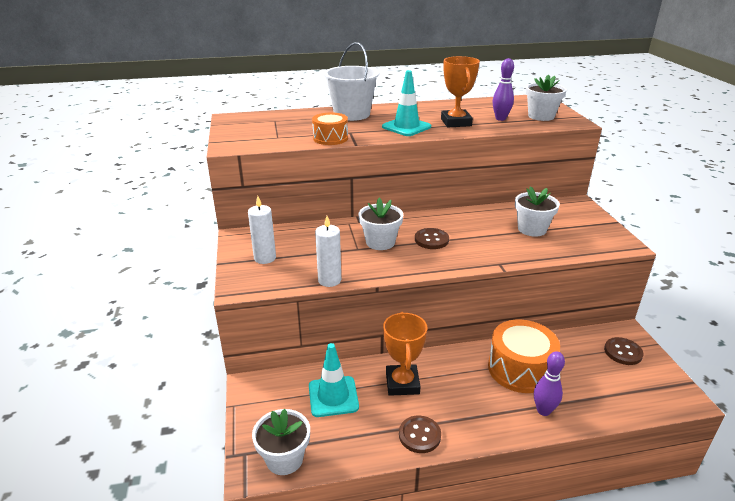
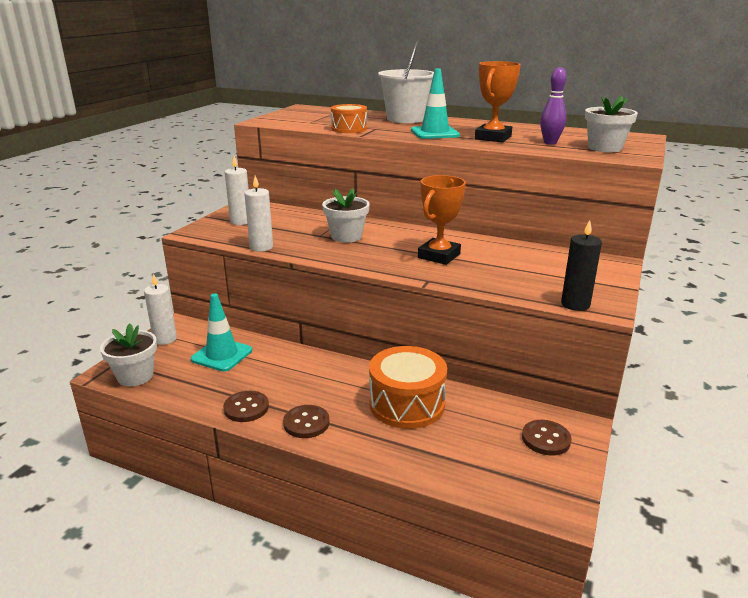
camera: 35 degrees right, 5 degrees down
orange trophy [383,312,427,396] -> orange trophy moved to [418,175,466,265]
brown button [415,228,449,249] -> brown button moved to [283,405,329,438]
white flower pot [515,186,560,237] -> none
purple bowling pin [534,351,565,416] -> none
none -> white candle [144,274,177,345]
none -> black candle [561,220,602,311]

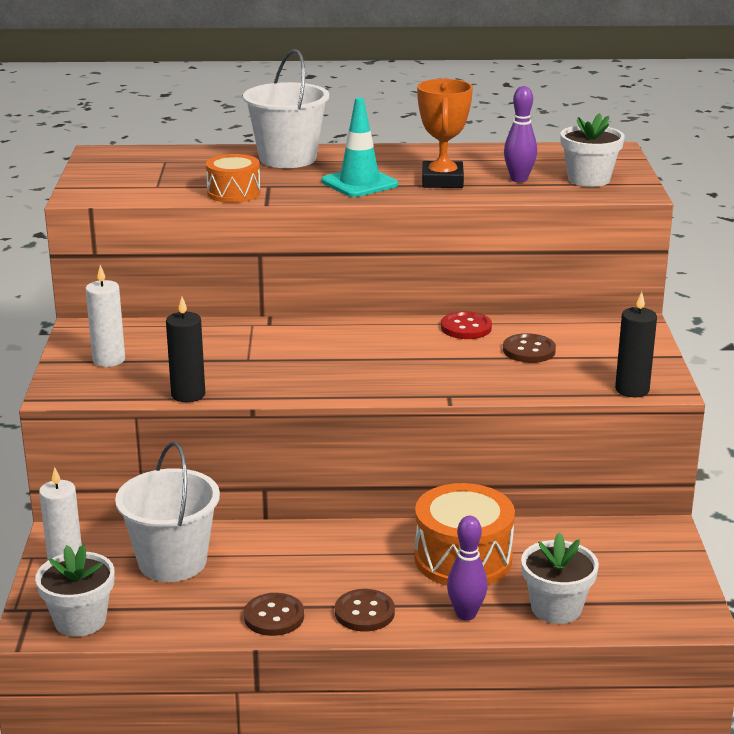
camera: 25 degrees left, 0 degrees up
turquoise traffic cone [191,293,252,372] -> white bucket [115,442,220,582]
white candle [244,176,273,252] -> black candle [166,297,205,402]
white flower pot [322,188,370,242] -> white flower pot moved to [521,532,599,624]
orange trophy [418,175,466,265] -> none
brown button [522,420,572,456] -> brown button moved to [503,333,556,363]
none -> red button [441,311,492,339]
none -> purple bowling pin [447,516,488,621]

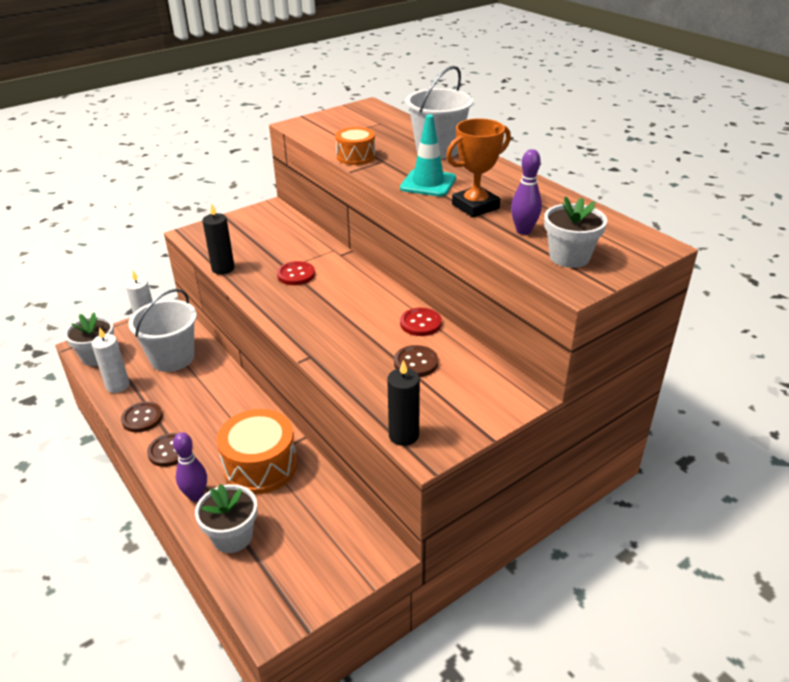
camera: 55 degrees right, 10 degrees up
white candle [85,265,125,367] -> white candle moved to [92,327,130,393]
none -> red button [277,261,315,285]

